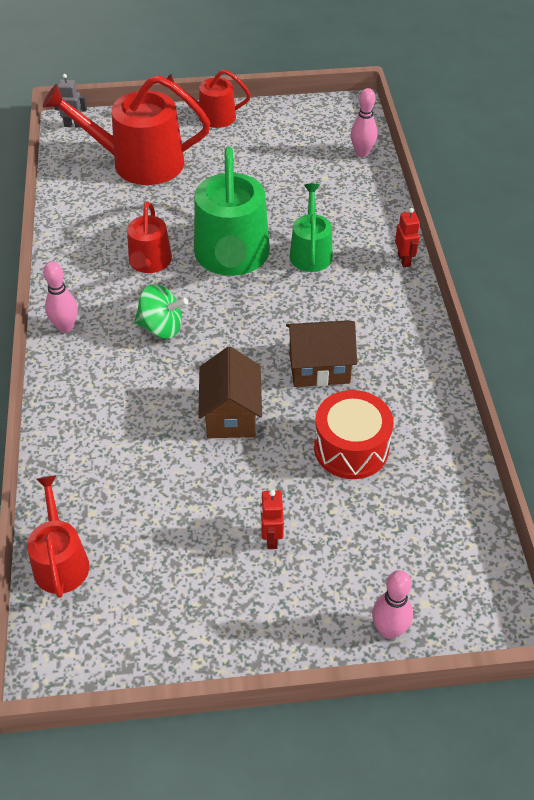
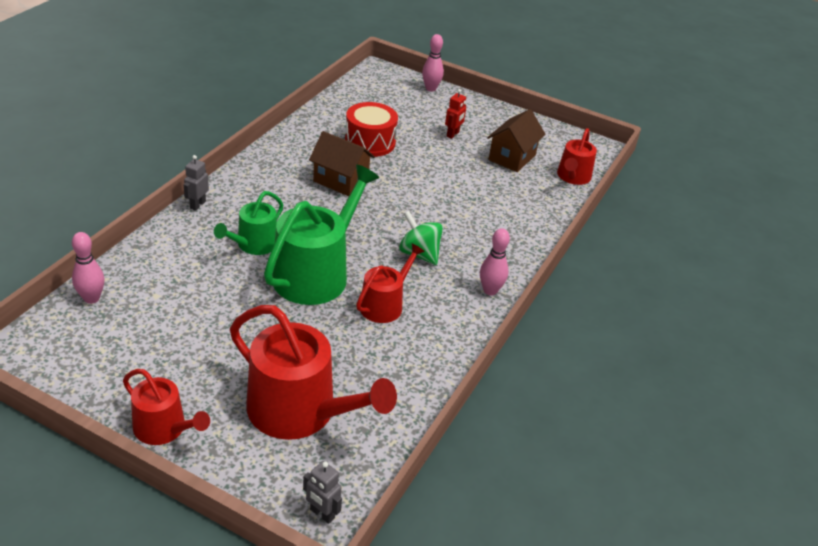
camera: 150 degrees left, 10 degrees down
brown house [198,346,262,438] -> brown house moved to [487,109,546,172]
red robot [395,208,420,267] -> grey robot [184,155,209,211]

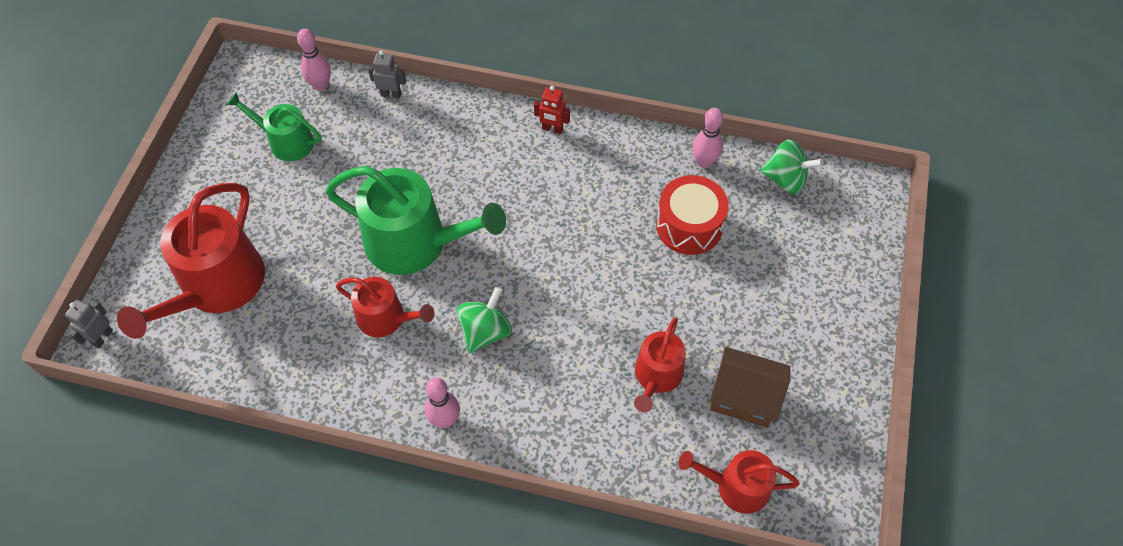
camera: 80 degrees right, 20 degrees up
red watering can [123,369,210,445] -> red watering can moved to [634,317,686,413]
grey robot [184,155,209,211] -> grey robot moved to [368,50,406,99]
green watering can [214,191,283,255] -> green watering can moved to [227,92,321,161]
brown house [309,131,375,196] -> none
pink bowling pin [422,34,444,91] -> pink bowling pin moved to [692,108,723,168]
red robot [445,89,466,139] -> red robot moved to [534,86,570,134]
none -> green spinning top [760,139,823,194]

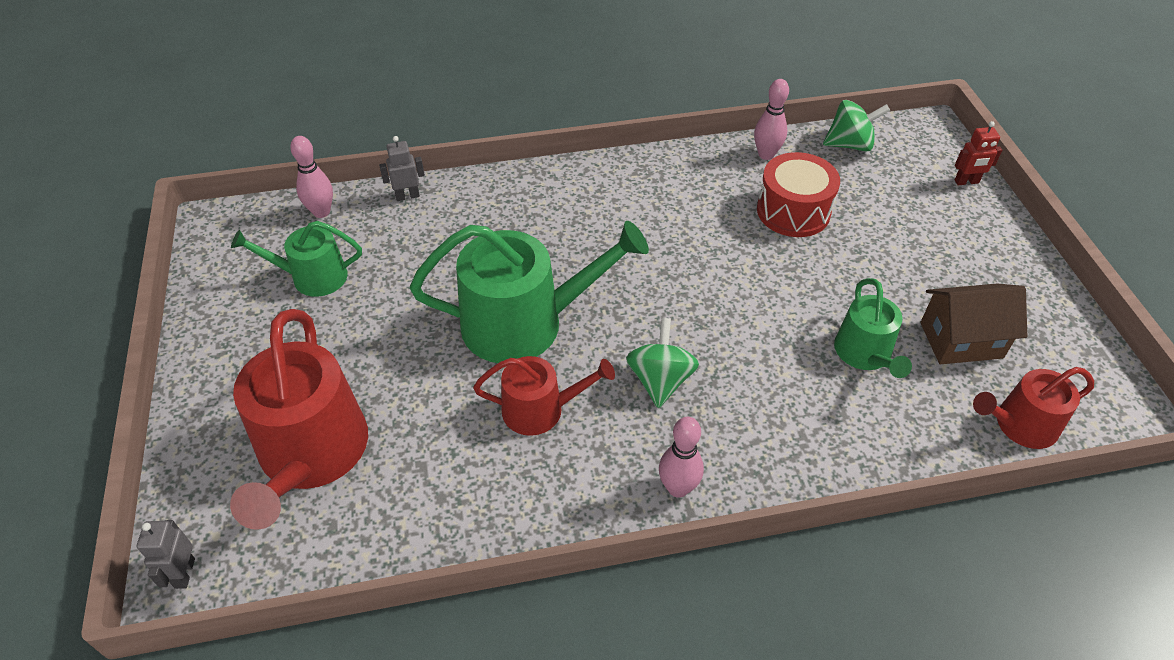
camera: 25 degrees left, 10 degrees down
red robot [534,86,570,134] -> red robot moved to [955,121,1002,185]
red watering can [634,317,686,413] -> green watering can [834,278,912,378]

